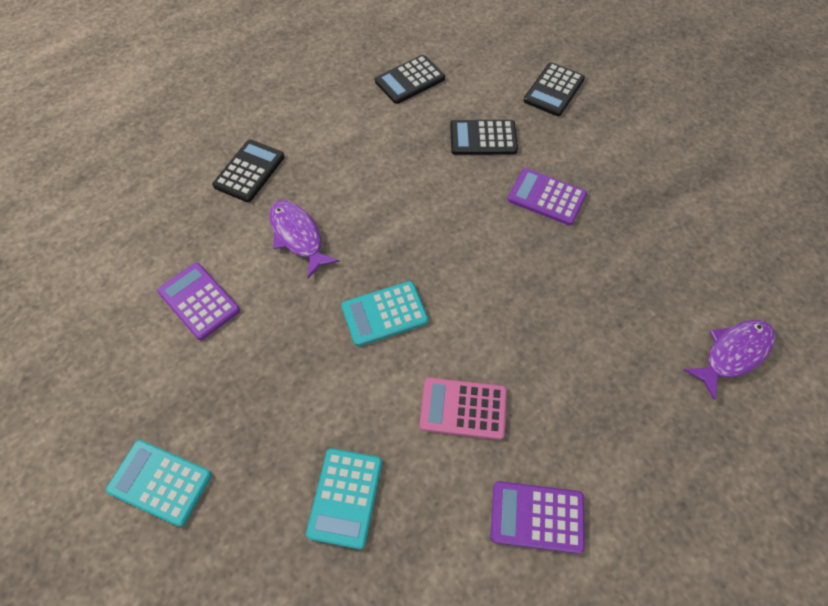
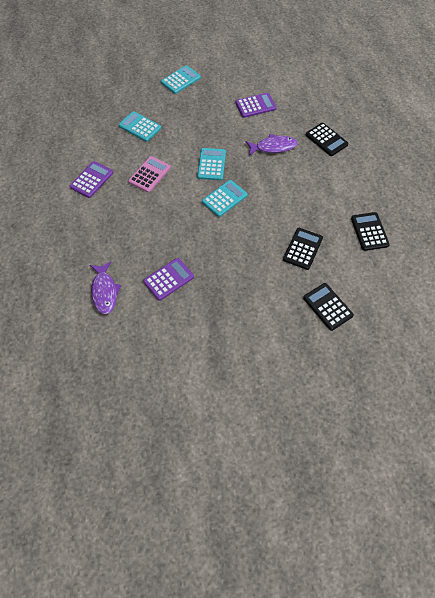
camera: 115 degrees right, 0 degrees up
purple calculator [507,168,587,226] -> purple calculator moved to [143,258,194,301]
none -> turquoise calculator [202,180,248,217]

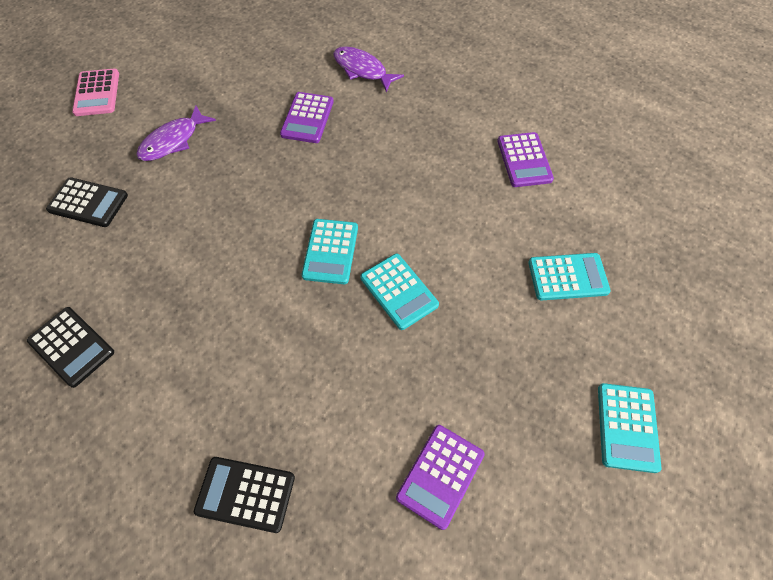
camera: 140 degrees right, 0 degrees up
pink calculator [128,156,171,193] -> pink calculator moved to [72,69,119,116]
purple fish [246,134,298,155] -> purple fish moved to [136,106,216,161]
black calculator [283,228,323,270] -> none

